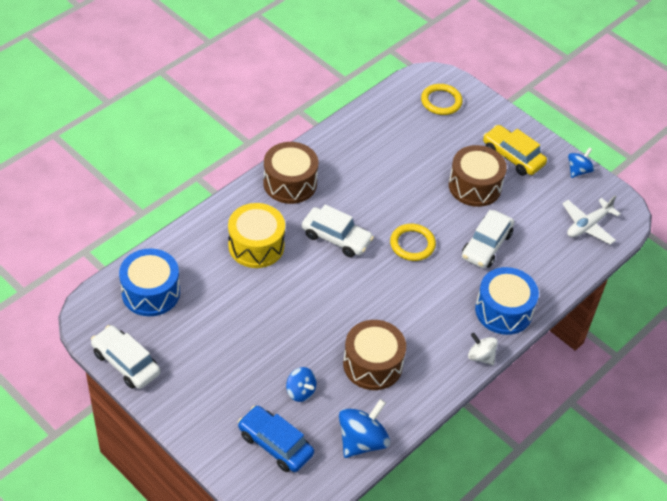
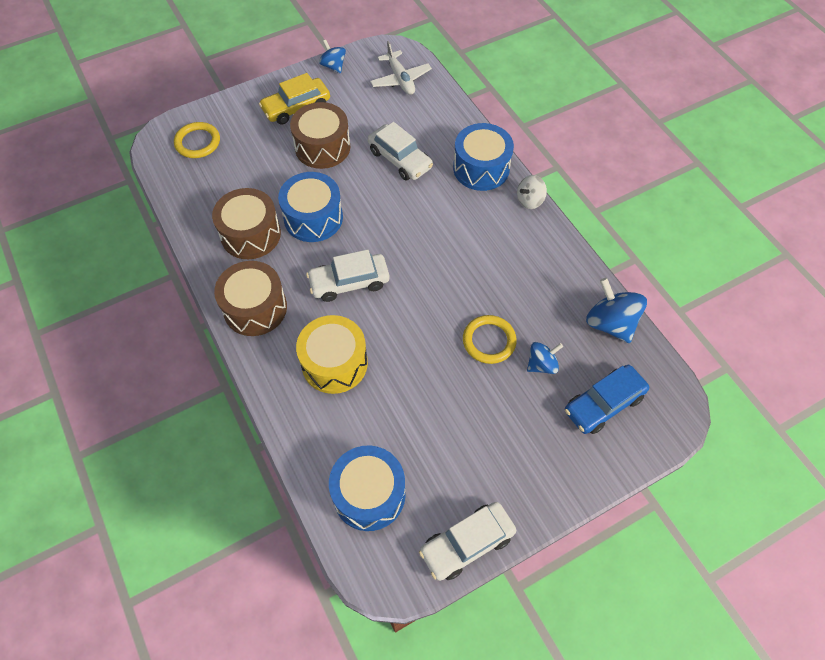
camera: 70 degrees left, 10 degrees up
white car [302,204,374,257] -> white car turned 150 degrees counterclockwise [306,249,389,302]
brown drum [343,320,406,390] -> brown drum moved to [212,188,281,259]
yellow ring [390,224,436,261] -> yellow ring moved to [463,315,517,364]
none -> blue drum [278,172,343,242]

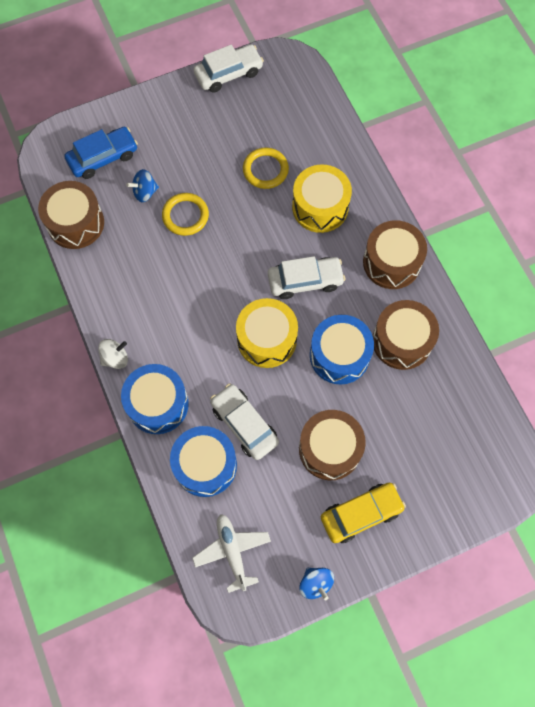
camera: 175 degrees left, 10 degrees up
yellow ring [174,122,220,158] -> yellow ring moved to [243,148,289,189]
blue drum [329,446,405,531] -> blue drum moved to [170,426,237,497]
blue spinning top [586,278,647,343] -> brown drum [38,181,104,249]
none -> yellow drum [236,298,298,368]

